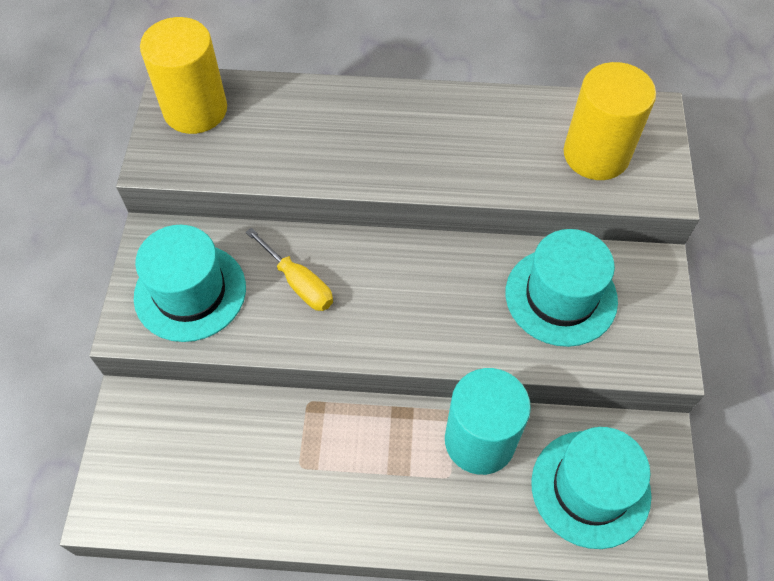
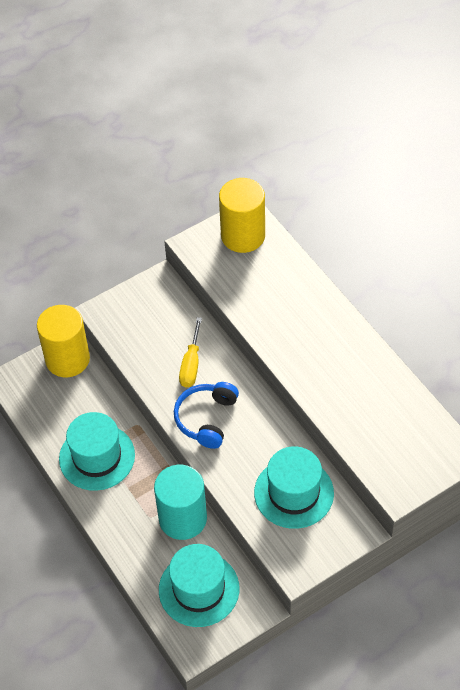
camera: 55 degrees right, 5 degrees down
turquoise hat [134,225,246,342] -> turquoise hat moved to [59,412,135,491]
yellow cylinder [564,62,656,180] -> yellow cylinder moved to [37,305,90,377]
none -> blue headphones [174,382,239,449]

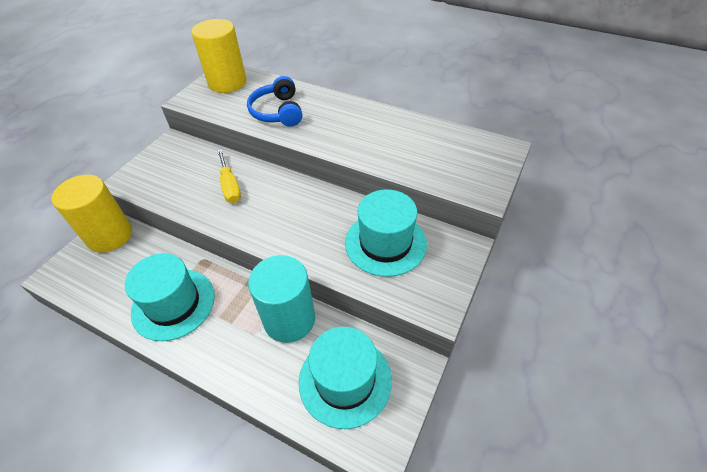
camera: 30 degrees left, 5 degrees down
blue headphones [174,382,239,449] -> blue headphones moved to [247,76,302,127]

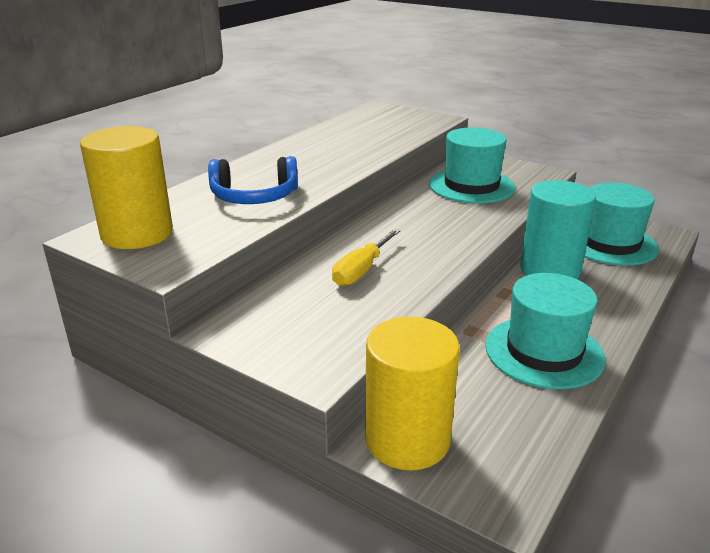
camera: 85 degrees left, 20 degrees down
yellow screwdriver [217,149,241,203] -> yellow screwdriver turned 135 degrees clockwise [332,229,400,286]

